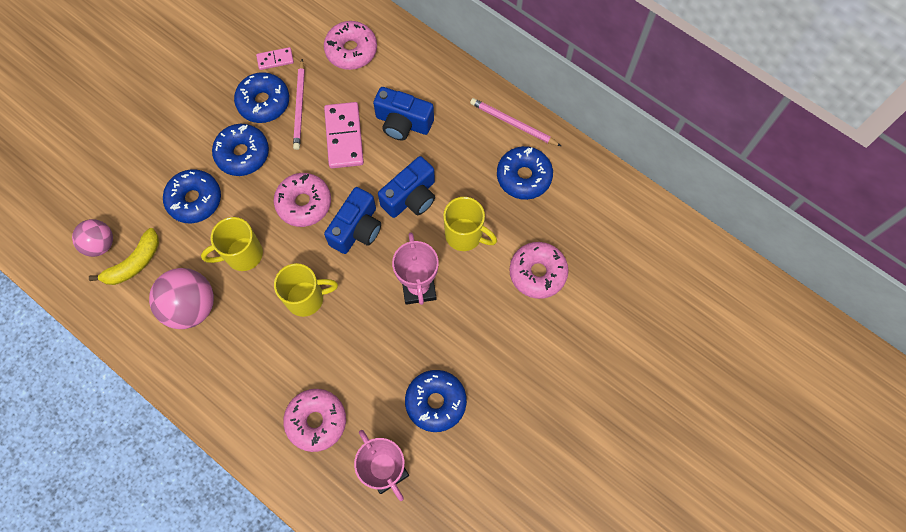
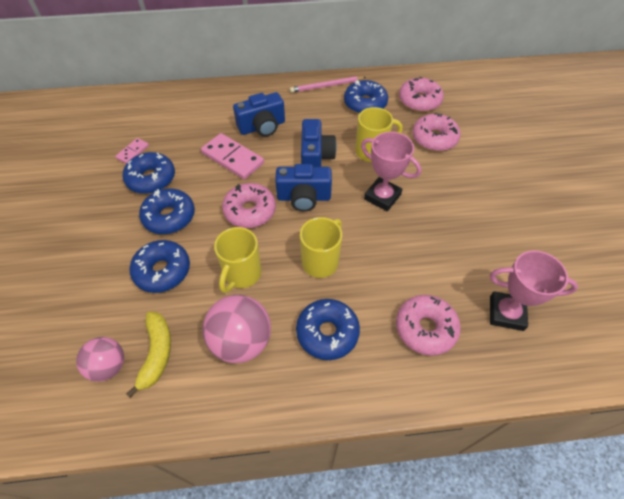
camera: 45 degrees left, 15 degrees down
pink pencil [293,59,305,150] -> none
pink donut [324,21,377,70] -> pink donut moved to [399,77,444,112]
blue camera [324,187,381,254] -> blue camera turned 105 degrees clockwise [275,164,332,211]
blue donut [405,370,467,432] -> blue donut moved to [296,299,360,360]

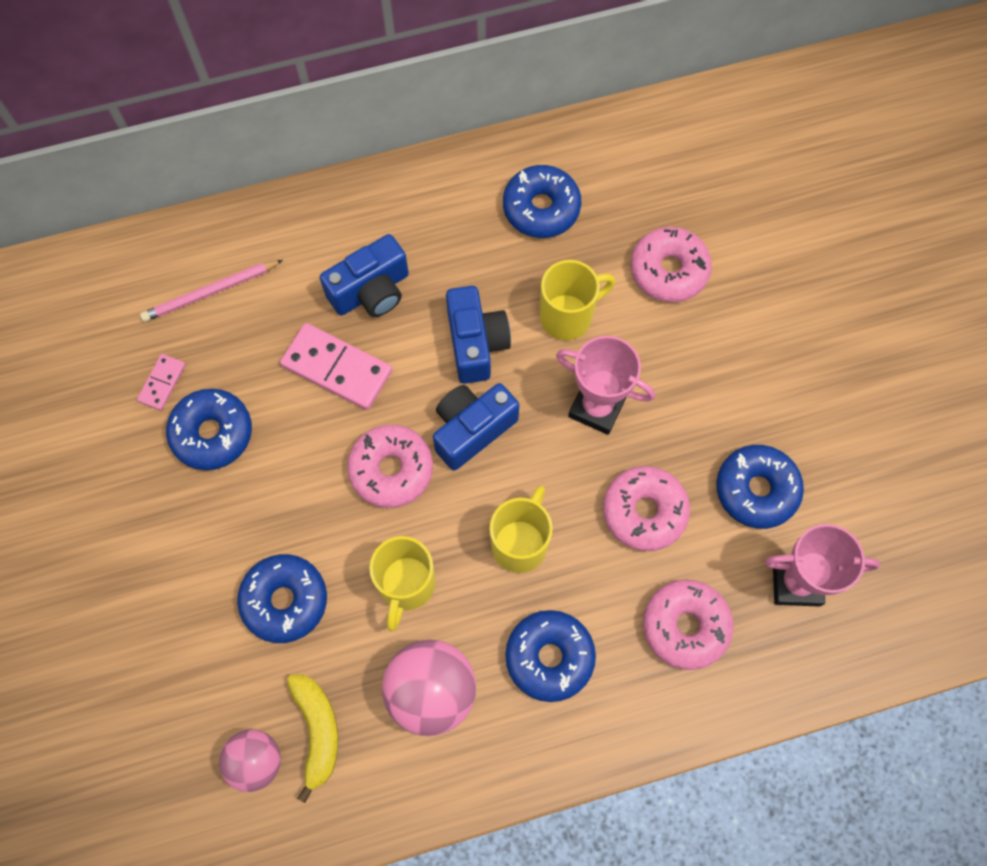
camera: 10 degrees left, 15 degrees up
blue donut [139,189,195,234] -> blue donut moved to [716,445,804,529]
blue camera [275,164,332,211] -> blue camera turned 150 degrees clockwise [433,383,519,470]
pink pencil [290,76,366,93] -> pink pencil moved to [140,260,283,322]
pink donut [399,77,444,112] -> pink donut moved to [603,466,690,551]

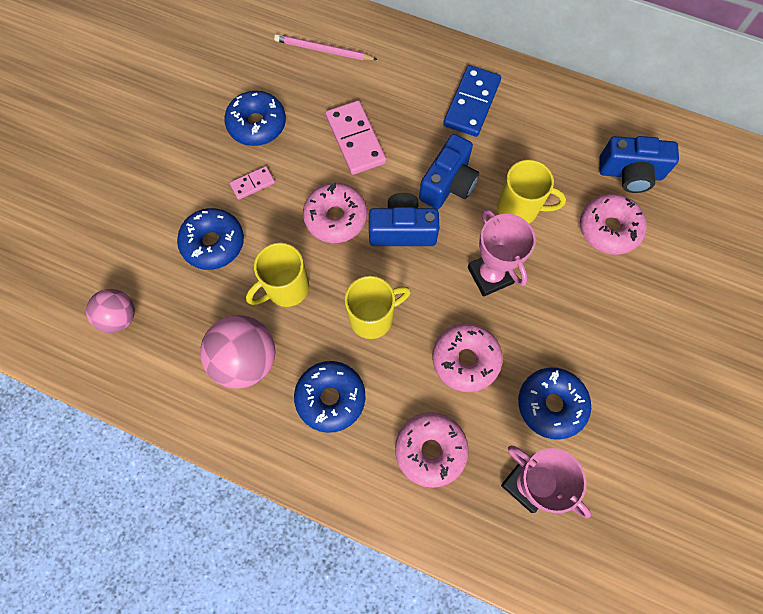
camera: 40 degrees right, 0 degrees up
pink domino [137,354,186,411] -> pink domino moved to [230,166,275,200]
yellow banana [287,674,338,803] -> none
blue camera [320,234,409,317] -> blue camera moved to [599,136,679,193]
blue donut [503,165,581,238] -> none
none -> blue domino [443,65,501,137]

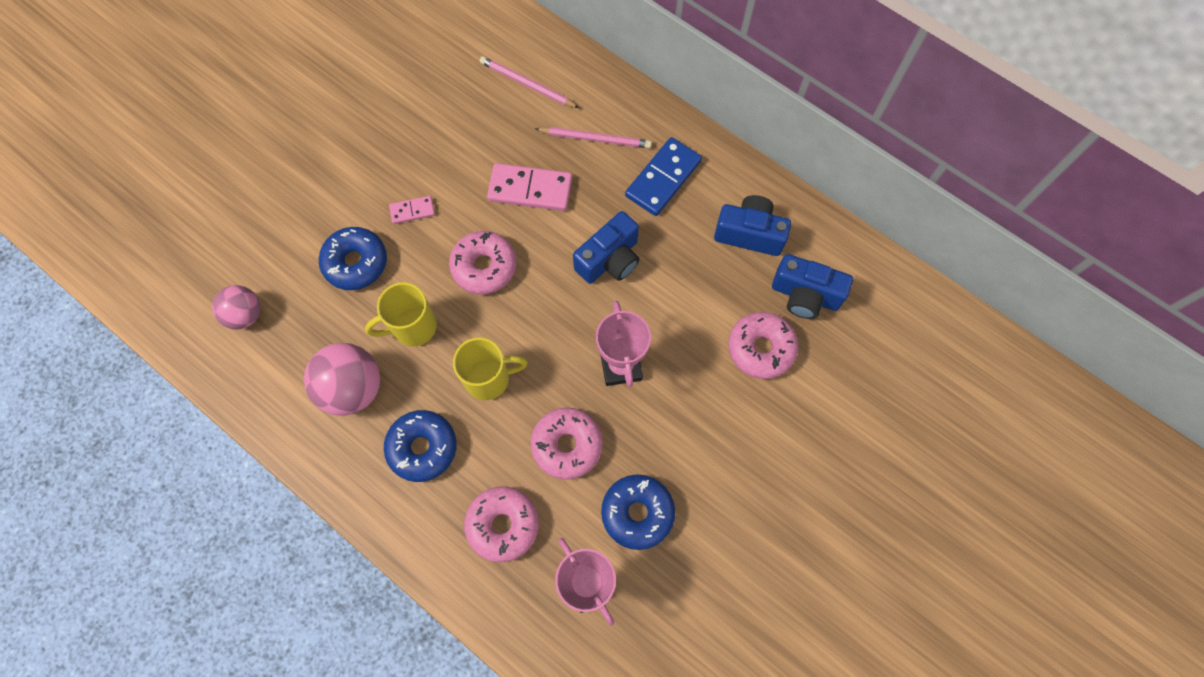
camera: 15 degrees right, 0 degrees up
blue donut [225,91,286,146] -> none
pink domino [326,100,386,175] -> pink domino turned 75 degrees counterclockwise [487,163,572,211]
blue camera [369,193,439,246] -> blue camera moved to [714,195,791,256]
yellow mug [497,160,566,224] -> none
none -> pink pencil [535,127,652,148]

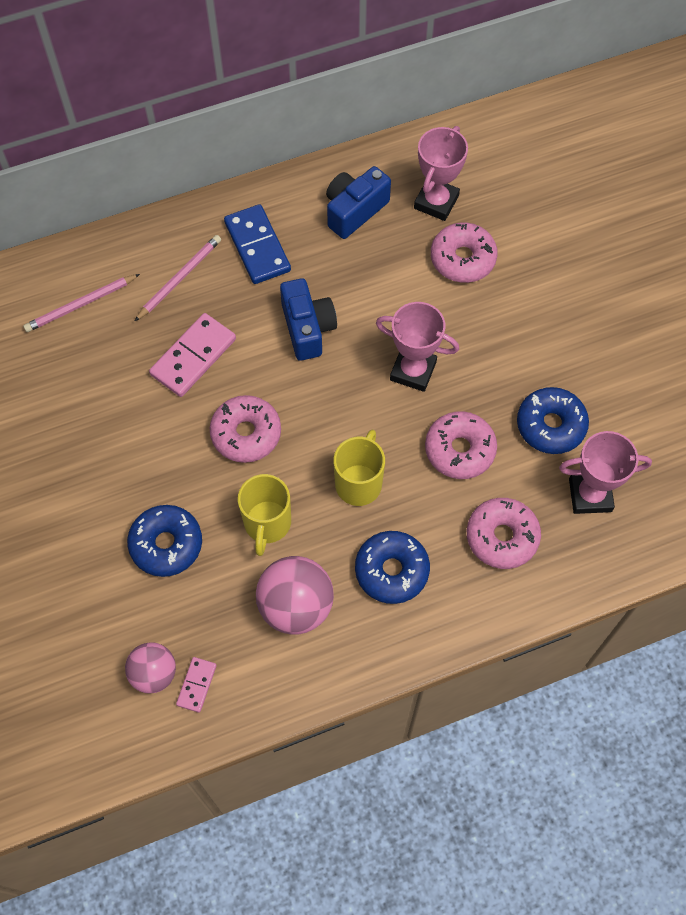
camera: 60 degrees left, 5 degrees down
pink domino [389,196,435,224] -> pink domino moved to [176,657,217,713]
blue camera [772,254,853,319] -> pink trophy [414,126,468,221]

